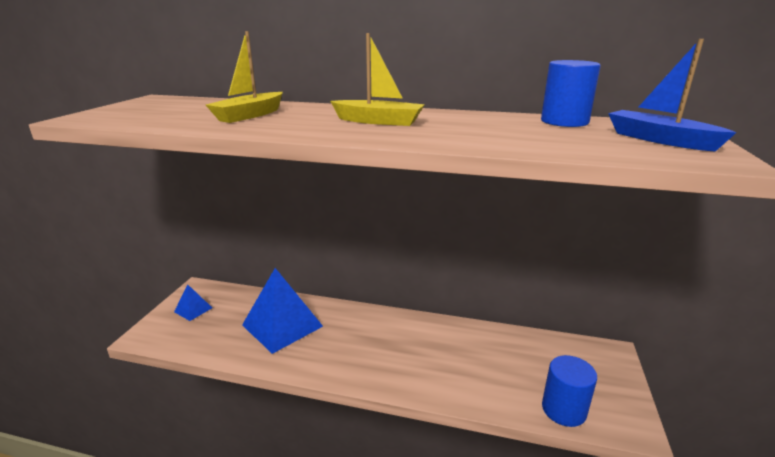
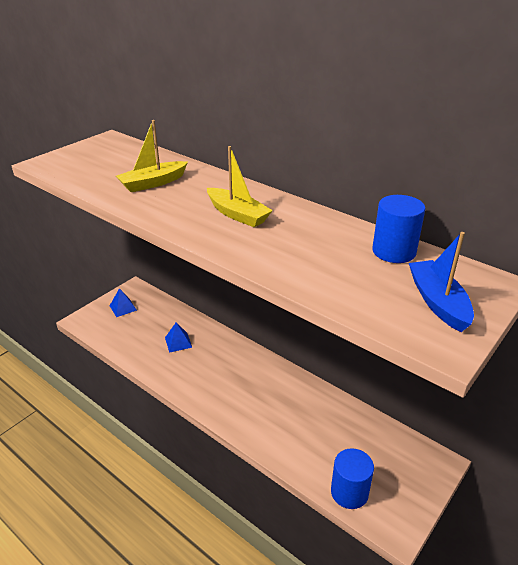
camera: 25 degrees right, 10 degrees up
blue pyramid [242,268,323,354] -> blue pyramid [165,322,192,353], size x0.47

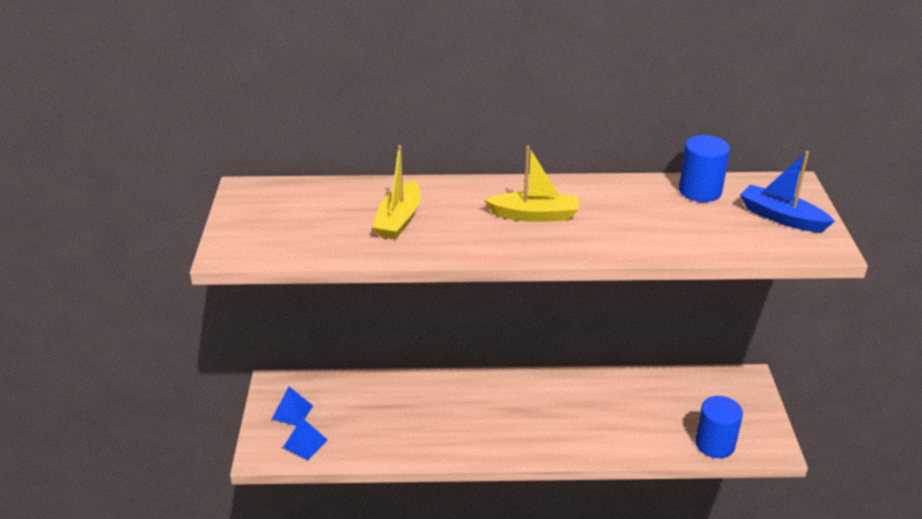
camera: 40 degrees left, 0 degrees up
blue pyramid [165,322,192,353] -> blue pyramid moved to [283,418,328,460]

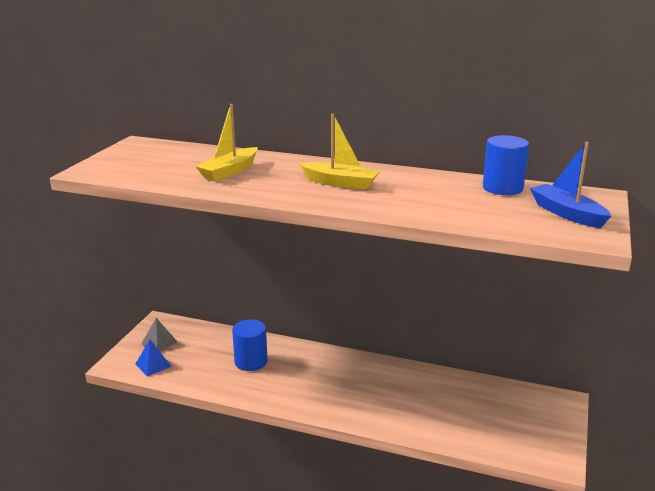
camera: 20 degrees right, 10 degrees down
blue pyramid [272,387,313,426] -> grey pyramid [141,318,177,352]
blue cylinder [695,396,743,458] -> blue cylinder moved to [232,319,268,371]

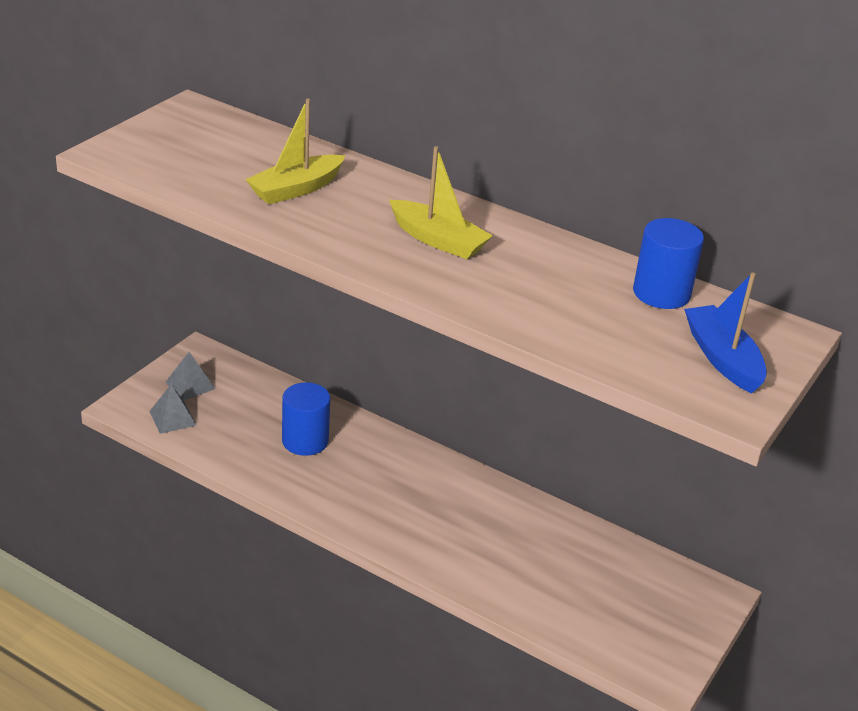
camera: 10 degrees right, 10 degrees up
blue pyramid [135,340,172,377] -> grey pyramid [149,384,197,434]

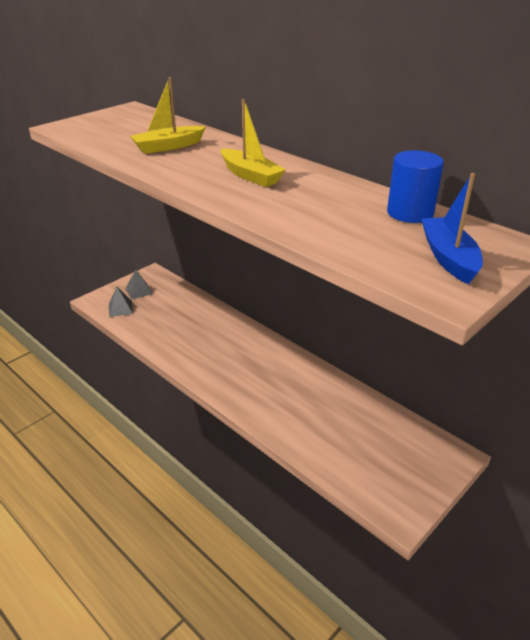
camera: 15 degrees right, 0 degrees up
blue cylinder [282,382,330,456] -> none

